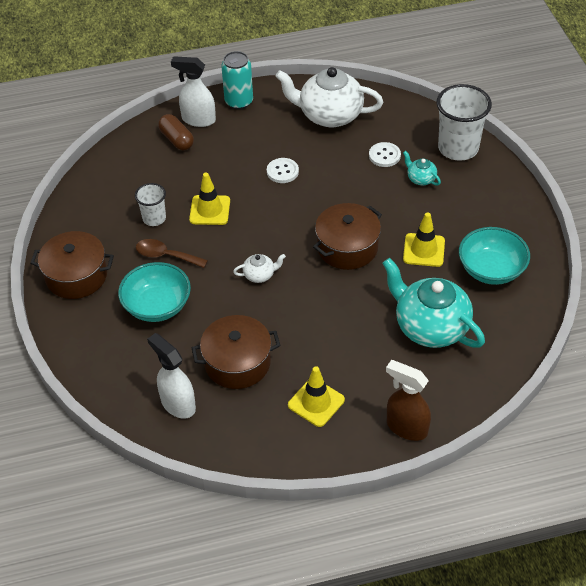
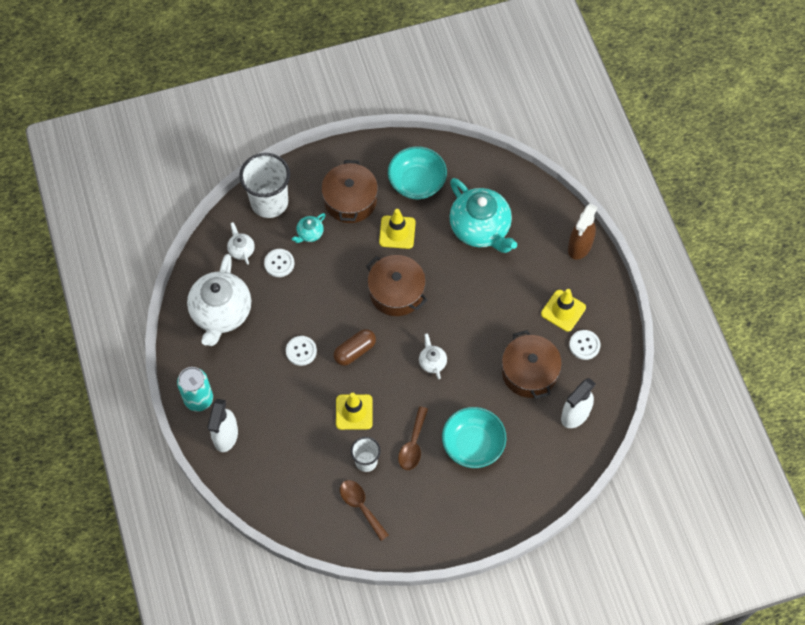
camera: 95 degrees left, 15 degrees up
brown pot [30,231,114,299] -> brown pot moved to [321,160,378,223]
brown capsule [158,114,194,150] -> brown capsule moved to [334,329,376,366]
turquoise teapot [382,258,485,348] -> turquoise teapot turned 75 degrees counterclockwise [449,178,517,253]
none -> white teapot [227,222,255,265]
none -> brown spoon [340,480,389,541]
none -> white button [569,330,601,360]

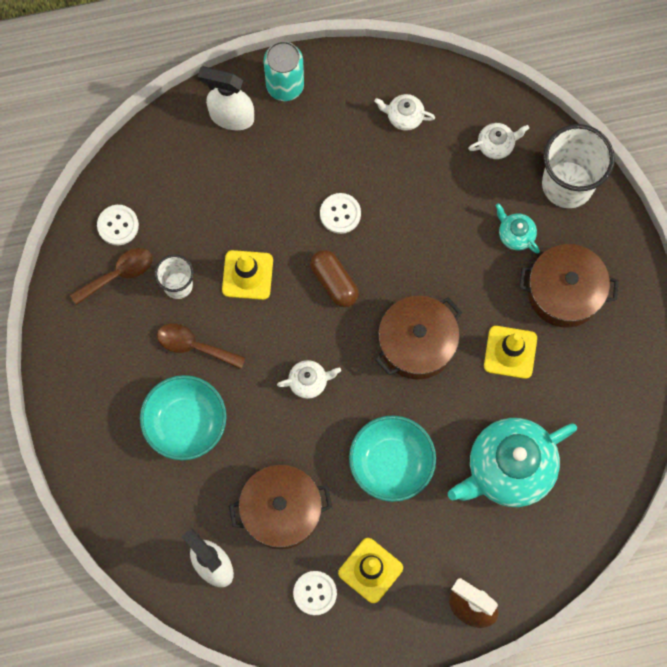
camera: 95 degrees right, 10 degrees up
white teapot [187,254,251,346] -> white teapot [374,94,435,131], size x0.44
white button [264,249,294,277] -> white button moved to [97,205,139,245]
turquoise bowl [388,146,447,199] -> turquoise bowl moved to [349,415,436,502]

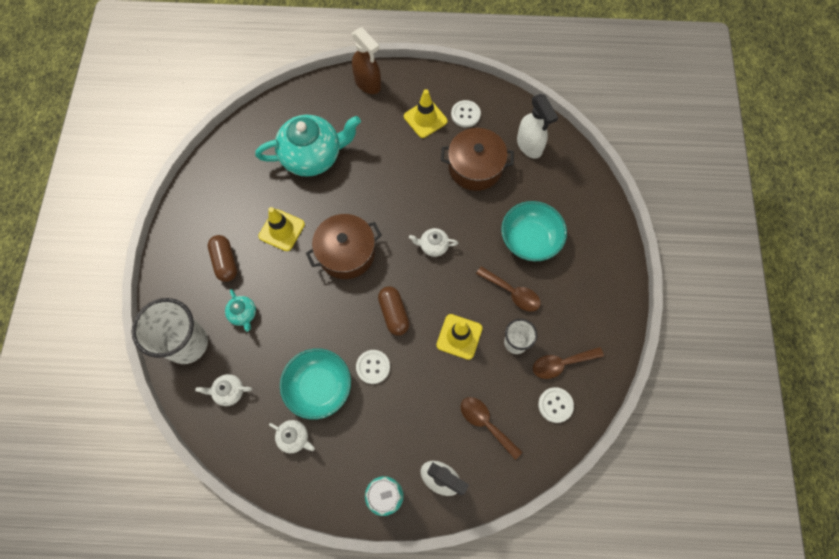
camera: 165 degrees left, 5 degrees down
turquoise bowl [349,415,436,502] -> turquoise bowl moved to [280,348,351,420]
brown pot [519,244,619,328] -> brown capsule [208,235,237,282]
none -> brown spoon [461,397,522,460]

